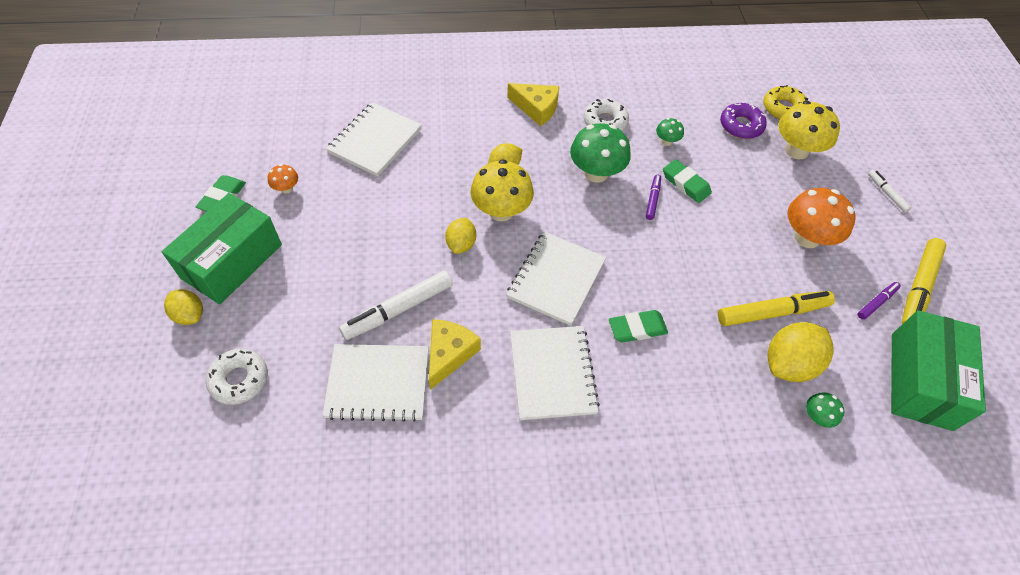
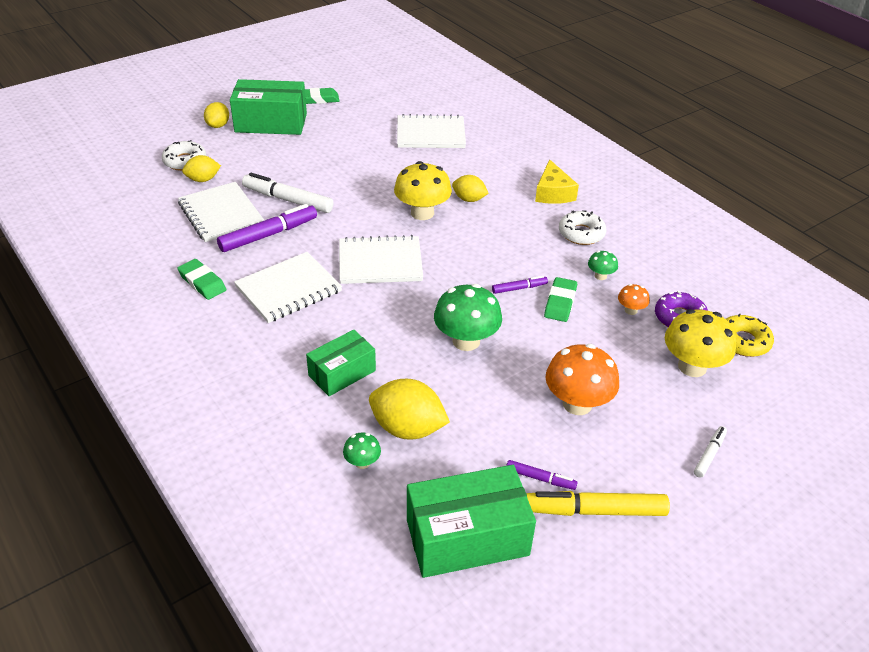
camera: 60 degrees right, 15 degrees down
orange mushroom [268,164,298,194] -> orange mushroom moved to [618,284,650,315]
yellow cheese [429,319,481,390] -> purple marker [217,204,317,252]
yellow lemon [445,218,476,254] -> yellow lemon moved to [182,155,221,182]
green mushroom [570,123,631,183] -> green mushroom moved to [434,284,502,351]
green eraser [609,310,668,342] -> green eraser moved to [177,259,227,300]
yellow marker [718,291,835,326] -> none
none -> green box [306,329,376,396]

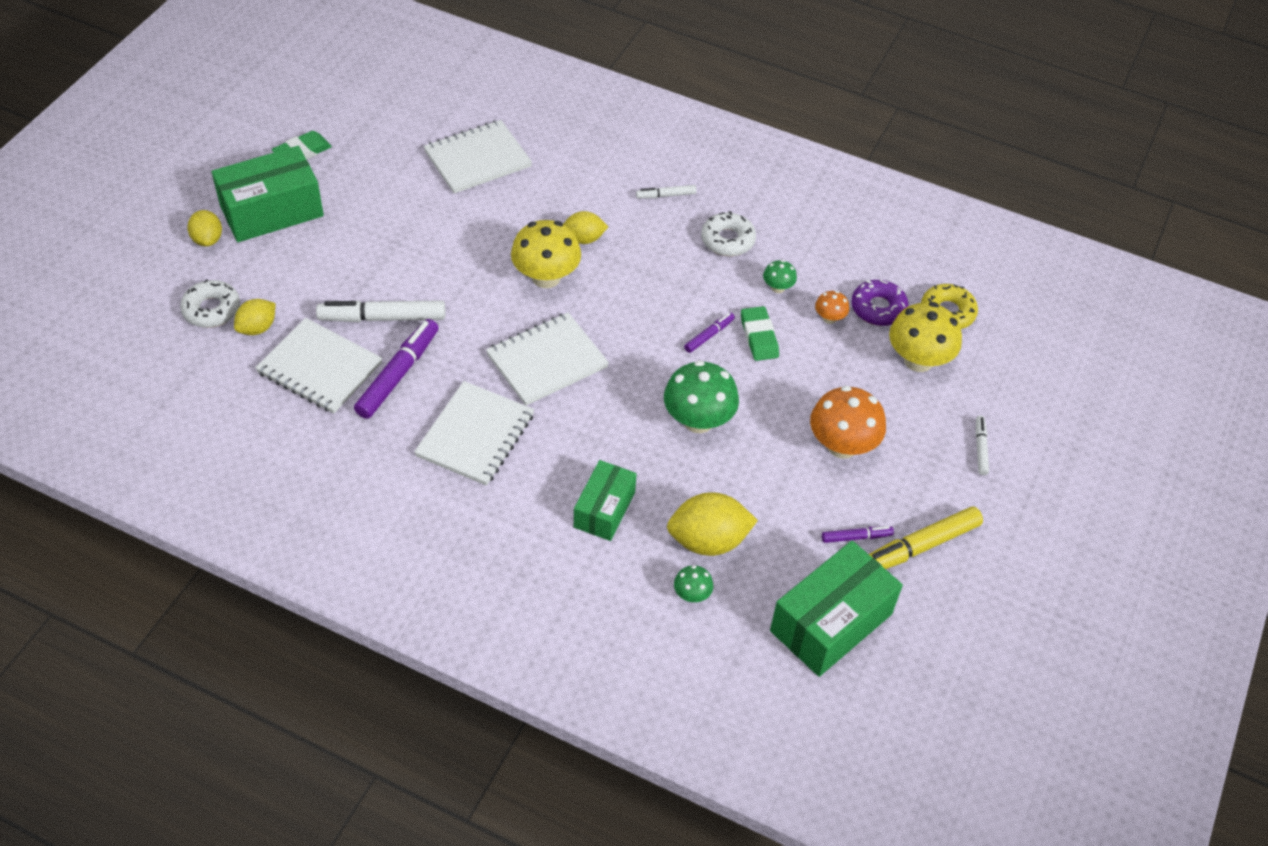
camera: 30 degrees left, 10 degrees up
green eraser [177,259,227,300] -> none
yellow cheese [535,159,579,204] -> white marker [636,185,697,199]

